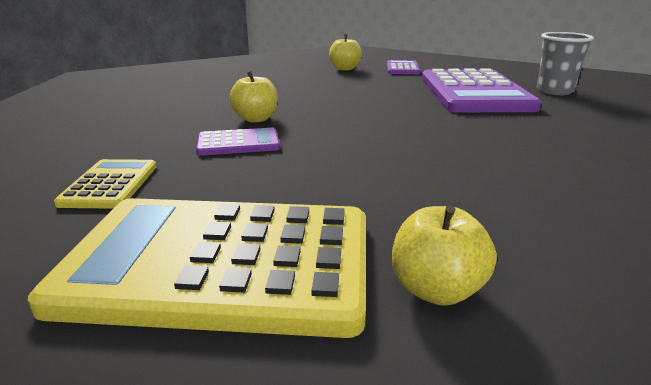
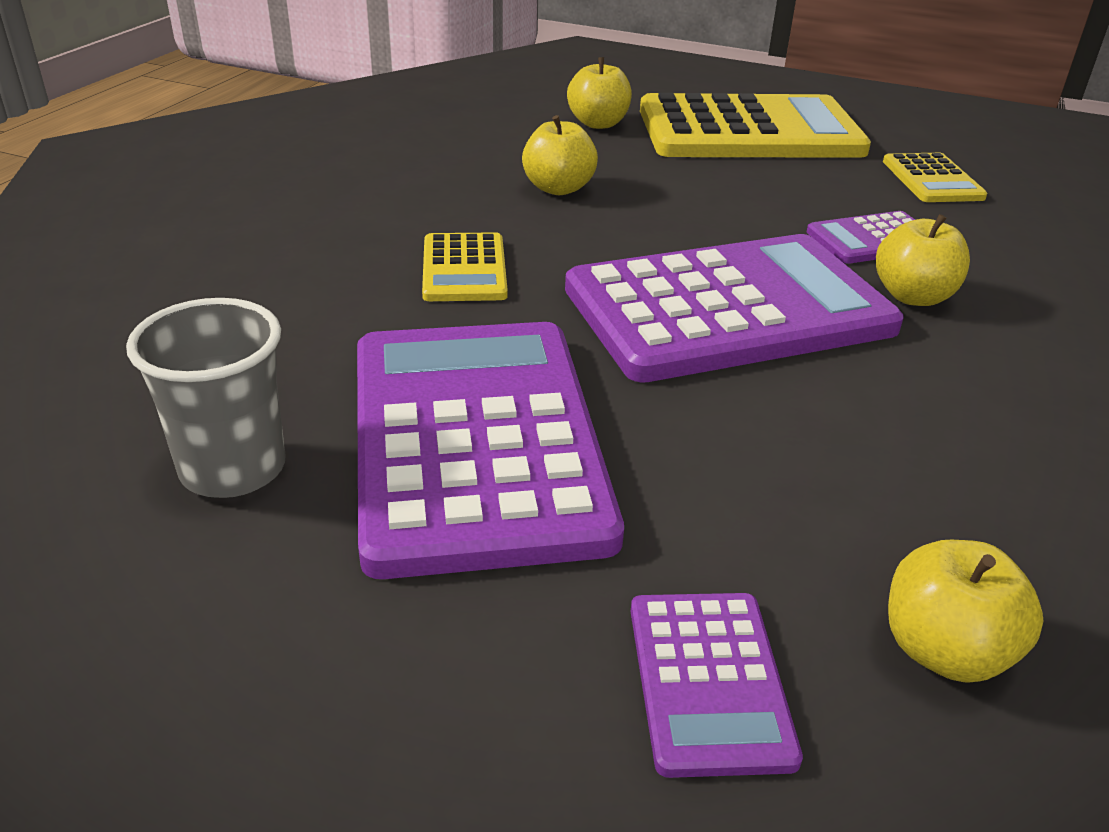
camera: 170 degrees right, 10 degrees up
none -> yellow calculator [422,232,508,301]
none -> yellow apple [522,115,598,195]
none -> purple calculator [565,234,904,383]

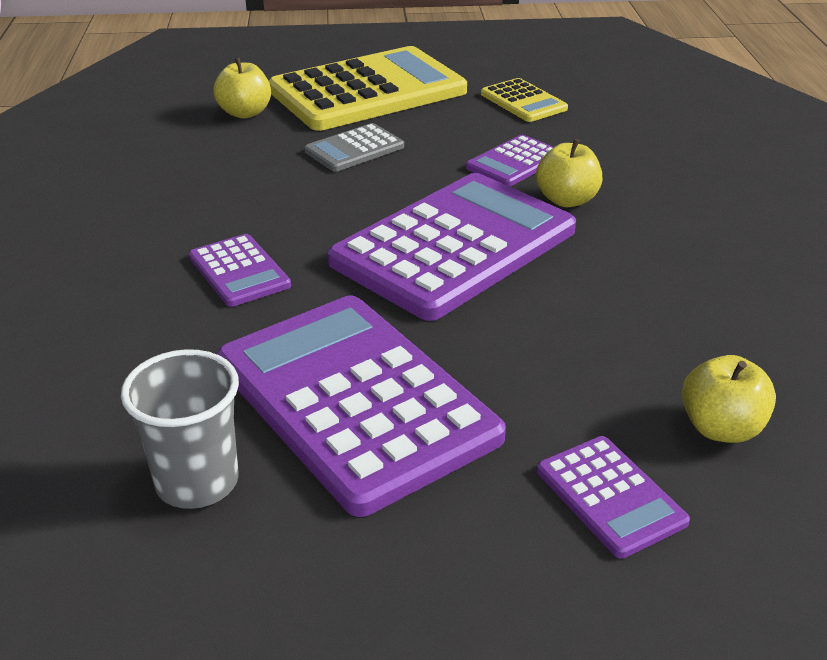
camera: 25 degrees left, 0 degrees up
yellow calculator [422,232,508,301] -> purple calculator [189,234,291,307]
yellow apple [522,115,598,195] -> none
none -> grey calculator [304,123,404,172]

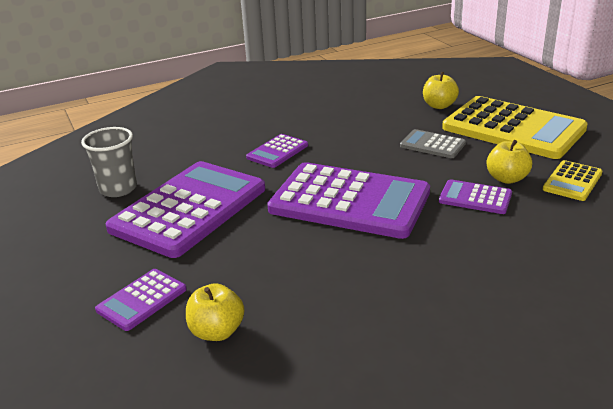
camera: 70 degrees right, 5 degrees down
yellow apple [536,139,602,207] -> yellow apple moved to [486,140,532,184]

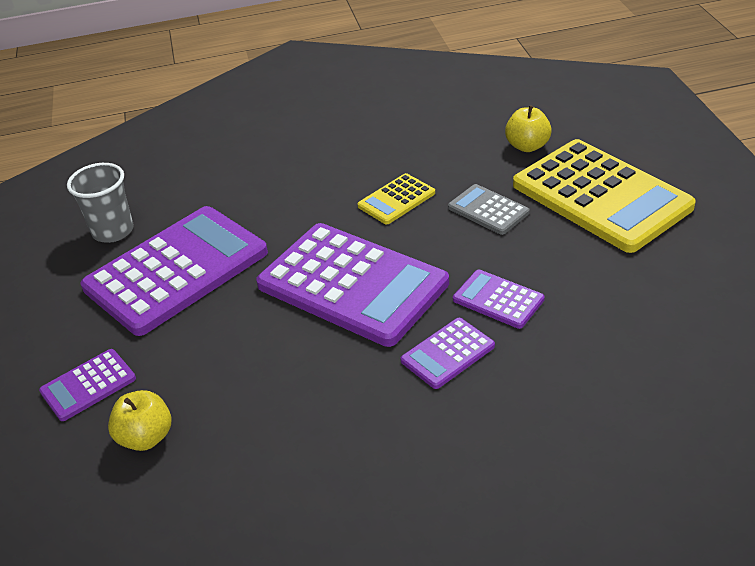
camera: 15 degrees right, 10 degrees up
purple calculator [246,134,308,168] -> purple calculator moved to [401,318,495,389]
yellow apple [486,140,532,184] -> none
yellow calculator [543,160,602,201] -> yellow calculator moved to [358,173,435,224]

